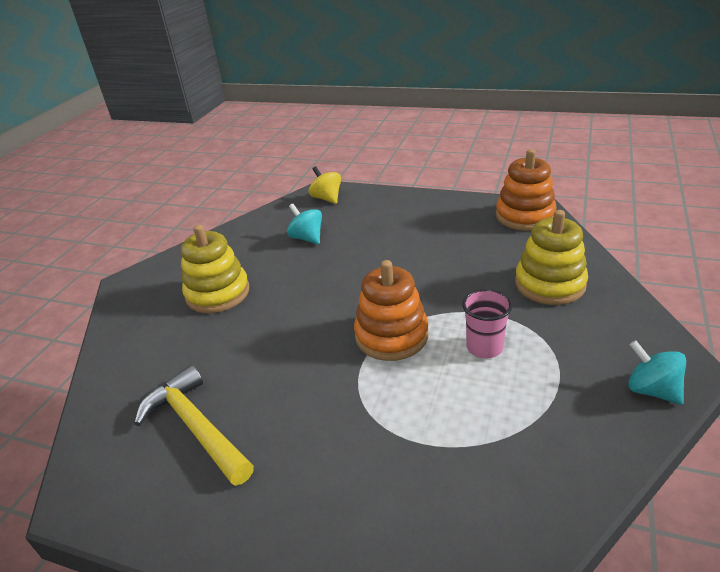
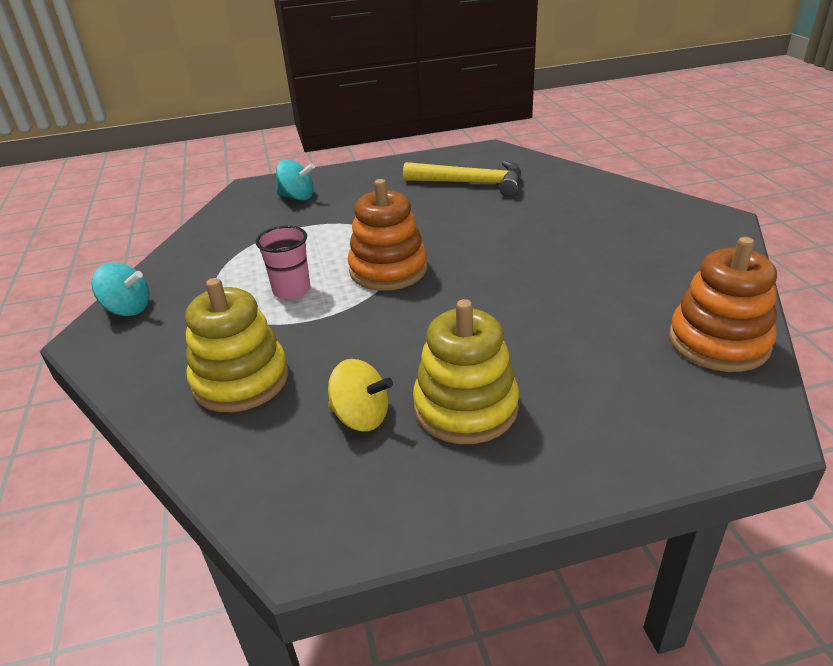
camera: 145 degrees right, 0 degrees up
yellow stacking toy [181,225,249,313] -> yellow stacking toy moved to [413,299,519,444]
turquoise spinning top [287,204,322,244] -> turquoise spinning top moved to [276,159,315,201]
yellow spinning top [309,166,341,204] -> yellow spinning top moved to [328,359,393,431]
orange stacking toy [496,149,557,231] -> orange stacking toy moved to [669,237,777,372]

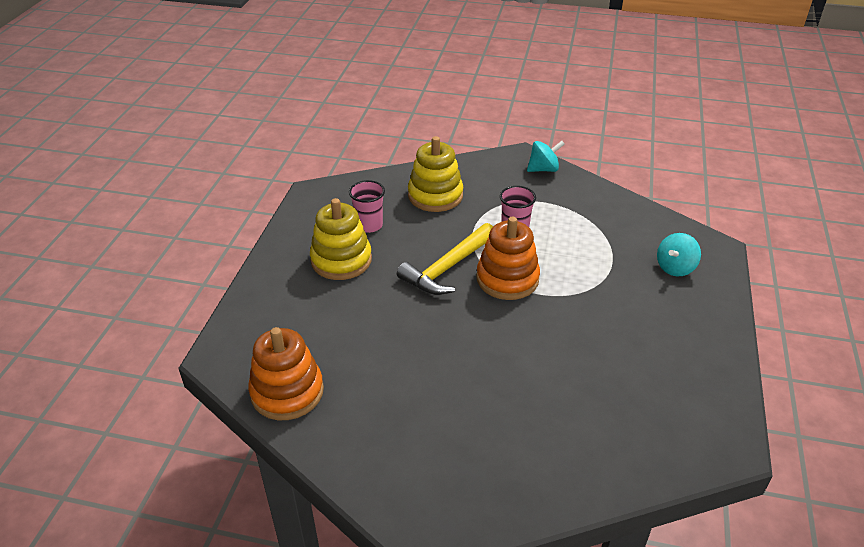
camera: 115 degrees right, 5 degrees up
turquoise spinning top [92,263,149,316] -> turquoise spinning top turned 150 degrees counterclockwise [527,141,565,172]
yellow spinning top [328,359,393,431] -> pink cup [349,180,385,233]
yellow hammer [403,161,521,197] -> yellow hammer moved to [397,223,493,295]

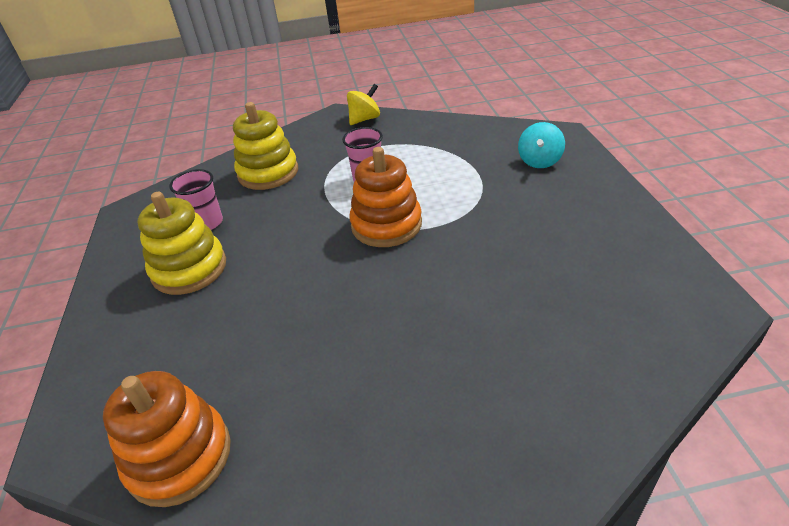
camera: 20 degrees left, 0 degrees up
yellow hammer [397,223,493,295] -> none
turquoise spinning top [527,141,565,172] -> yellow spinning top [347,84,380,125]

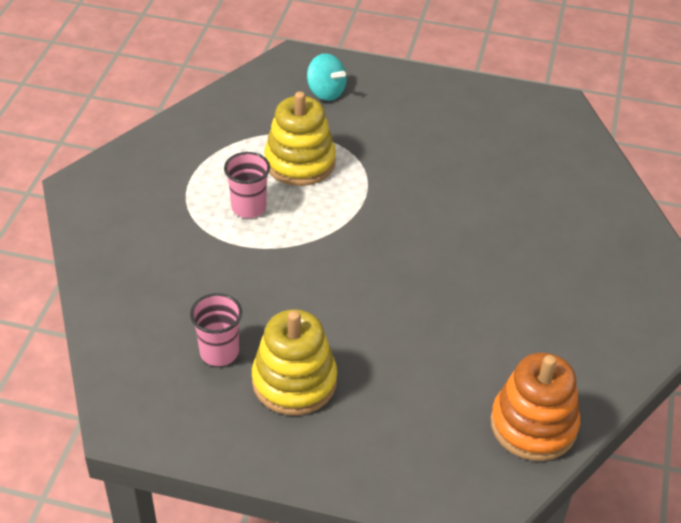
camera: 70 degrees left, 5 degrees up
yellow stacking toy [233,102,298,190] -> yellow stacking toy moved to [264,91,336,186]
yellow spinning top [347,84,380,125] -> none
orange stacking toy [349,147,422,247] -> none

